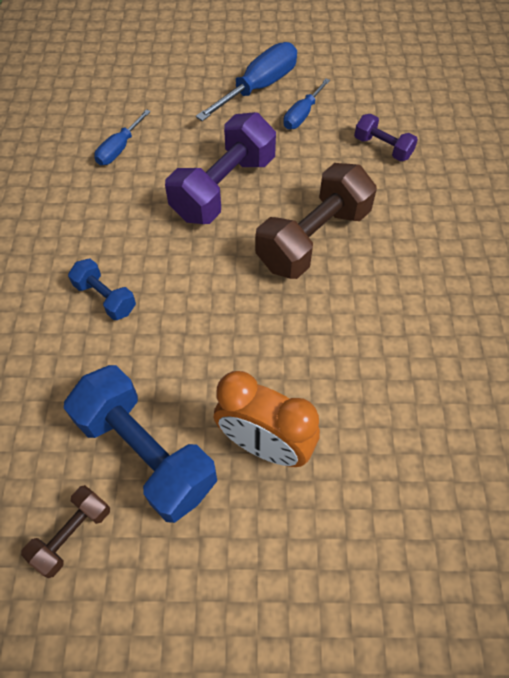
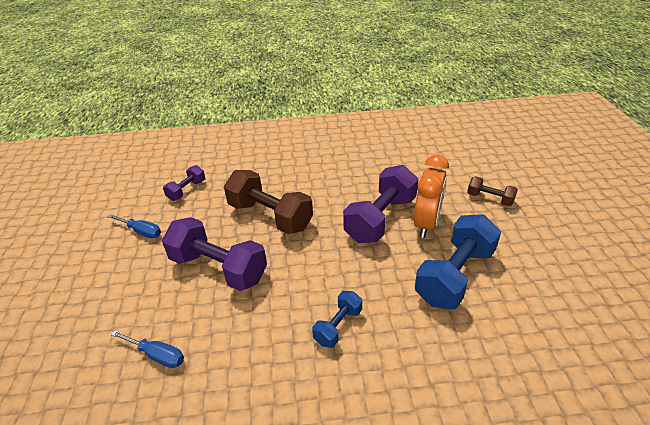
camera: 95 degrees left, 20 degrees down
brown dumbbell [21,485,110,578] -> brown dumbbell moved to [467,176,518,206]
blue screwdriver [196,42,297,121] -> none
none -> purple dumbbell [343,165,418,243]

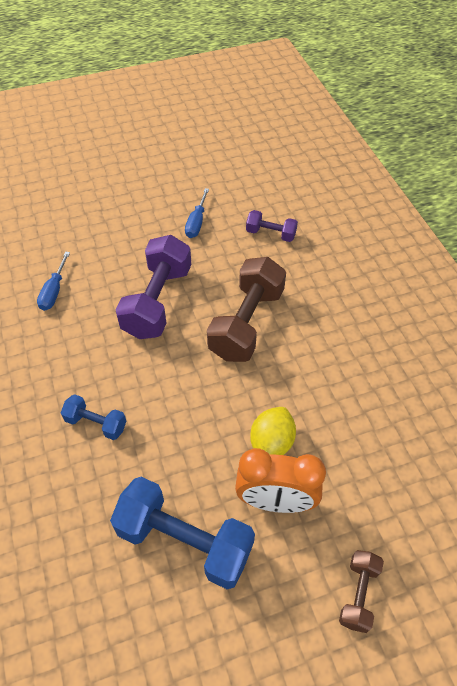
camera: 75 degrees right, 15 degrees up
purple dumbbell [343,165,418,243] -> yellow lemon [250,407,296,455]

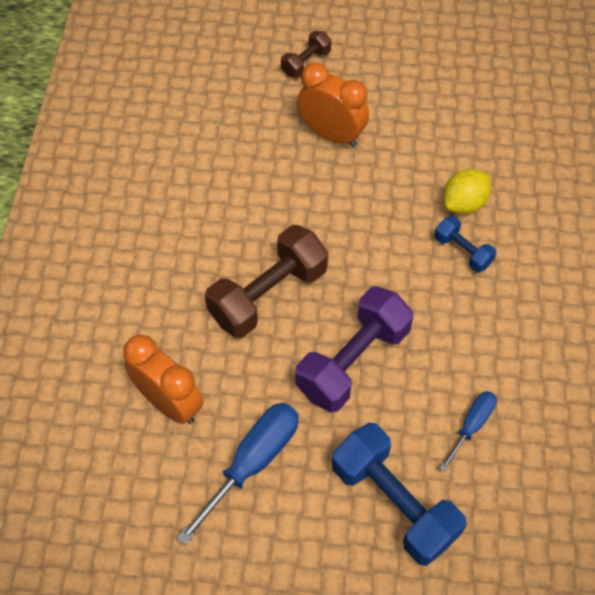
camera: 155 degrees left, 5 degrees up
blue dumbbell [110,477,255,589] -> blue dumbbell moved to [332,423,467,566]
blue screwdriver [185,188,209,238] -> blue screwdriver [176,403,299,546], size x1.72
purple dumbbell [246,210,298,242] -> orange clock [123,334,203,424]
yellow lemon [250,407,296,455] -> yellow lemon moved to [443,169,491,214]

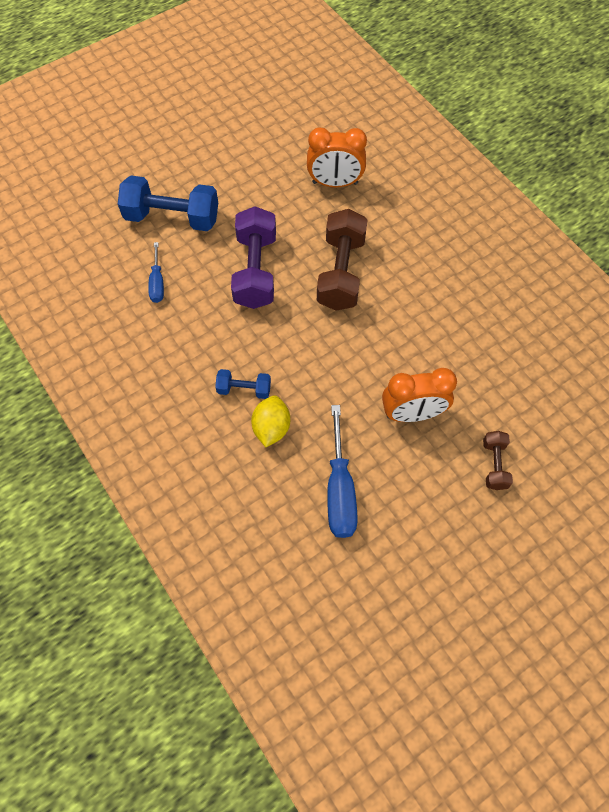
camera: 140 degrees right, 5 degrees up
blue screwdriver [176,403,299,546] -> blue screwdriver moved to [327,405,358,538]

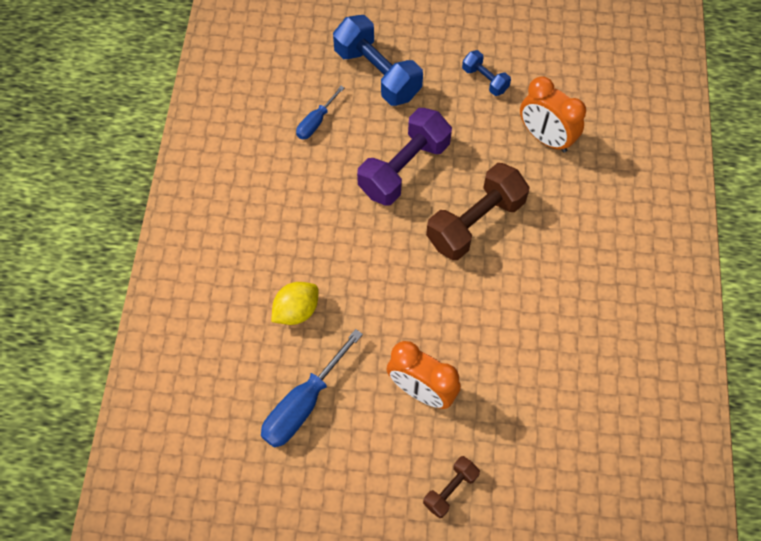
camera: 40 degrees right, 0 degrees up
blue dumbbell [215,369,271,399] -> blue dumbbell moved to [462,50,511,96]

